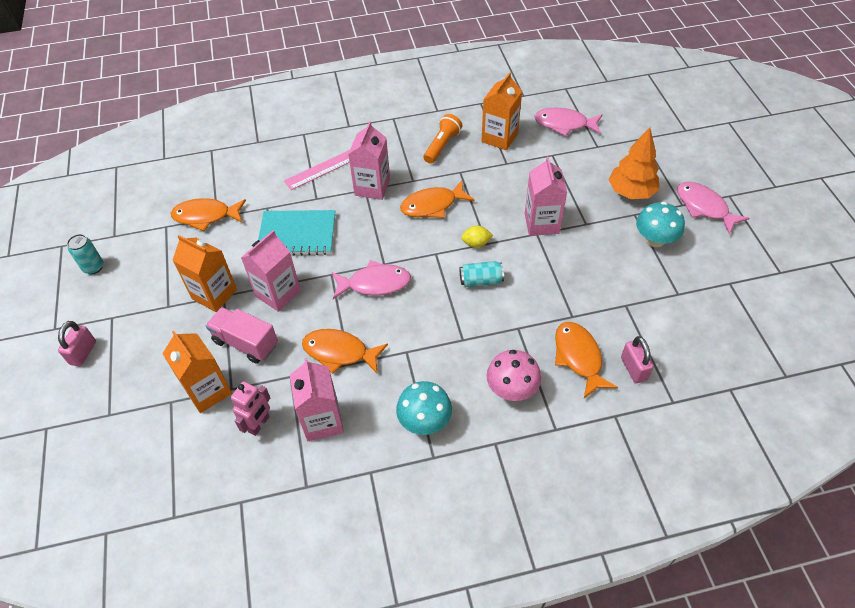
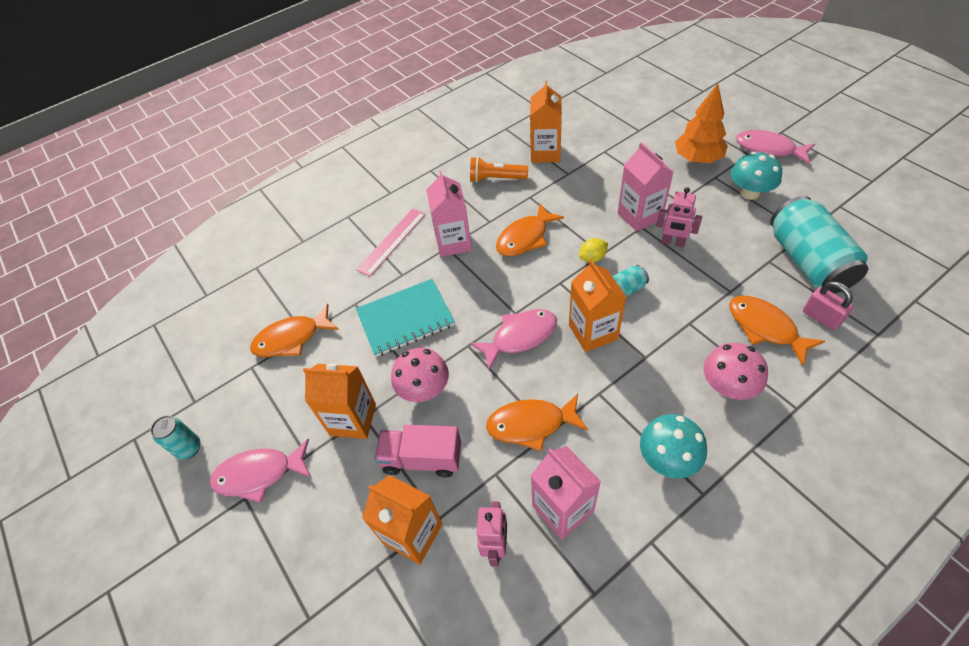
camera: 20 degrees left, 0 degrees up
pink padlock [58,321,96,367] -> none
pink carton [241,230,301,312] -> pink mushroom [391,348,449,402]
orange flashlight [423,114,462,164] -> orange flashlight turned 90 degrees counterclockwise [470,157,528,183]
pink fish [534,107,602,136] -> pink fish moved to [210,439,311,503]
none -> orange carton [569,259,626,352]
none -> pink robot [656,187,702,247]
none -> turquoise can [770,196,868,293]

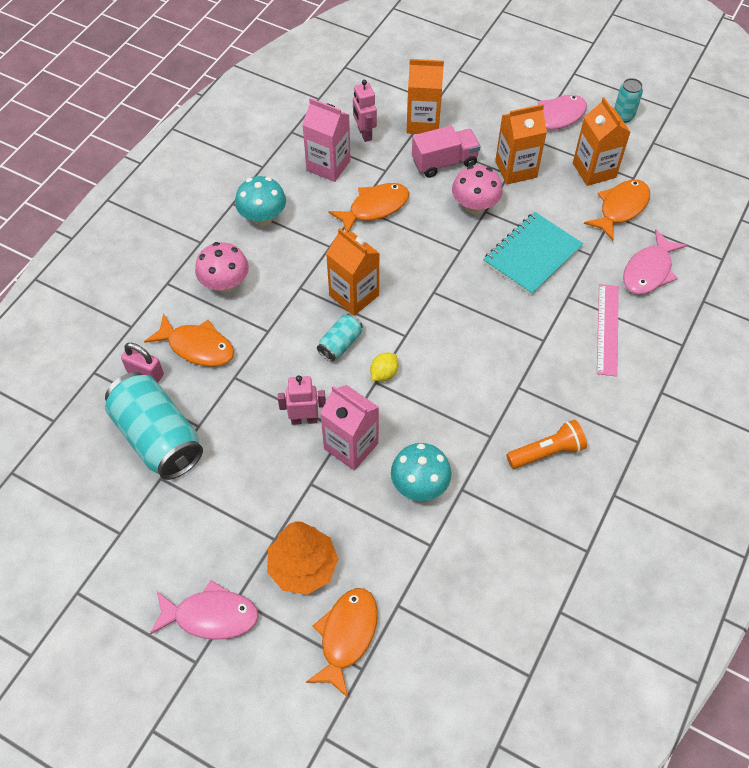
camera: 150 degrees right, 5 degrees up
pink carton [426,170,472,257] -> none
pink fish [470,309,557,370] -> pink fish moved to [623,229,687,294]
orange fish [496,203,564,256] -> orange fish moved to [306,588,378,698]
orange carton [530,80,562,163] -> orange carton moved to [573,97,630,186]
turquoise mushroom [731,152,782,200] -> turquoise mushroom moved to [391,443,452,501]

